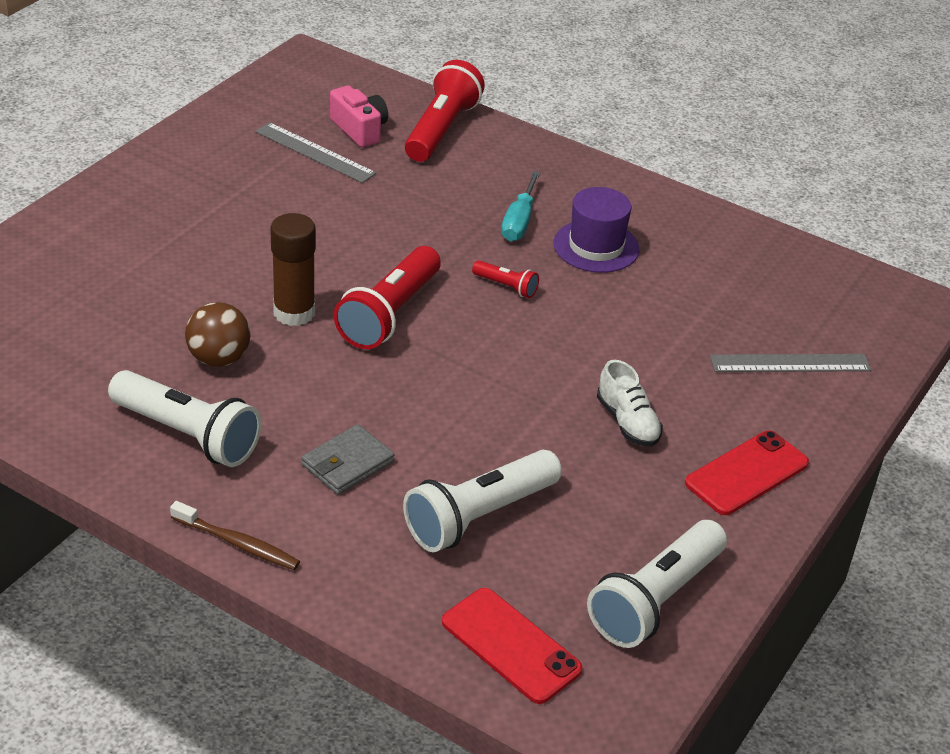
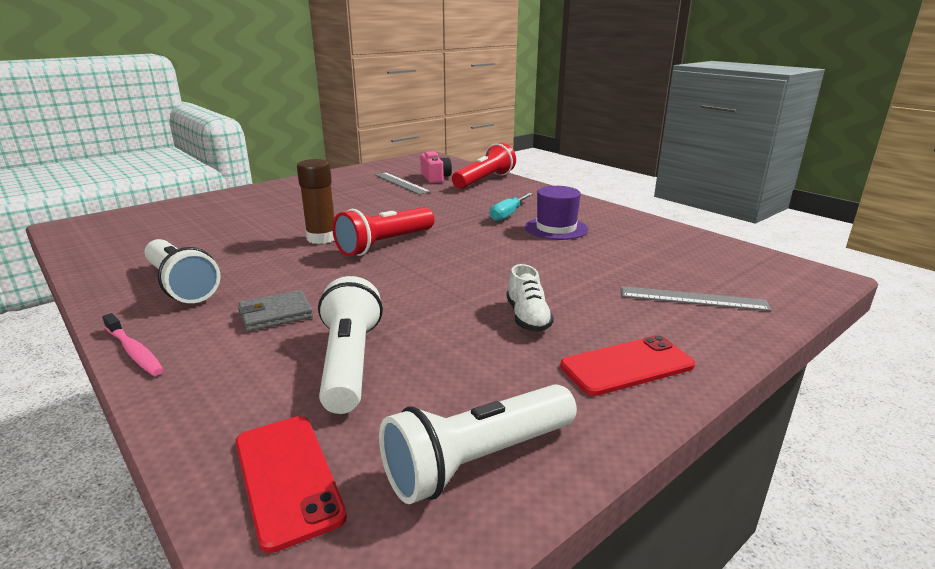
camera: 20 degrees right, 15 degrees down
brown toothbrush [170,501,300,570] -> pink toothbrush [102,313,164,376]
brown ball [185,302,250,367] -> none
white flashlight [403,450,562,552] -> white flashlight turned 105 degrees clockwise [318,276,383,414]
red flashlight [472,260,539,298] -> none

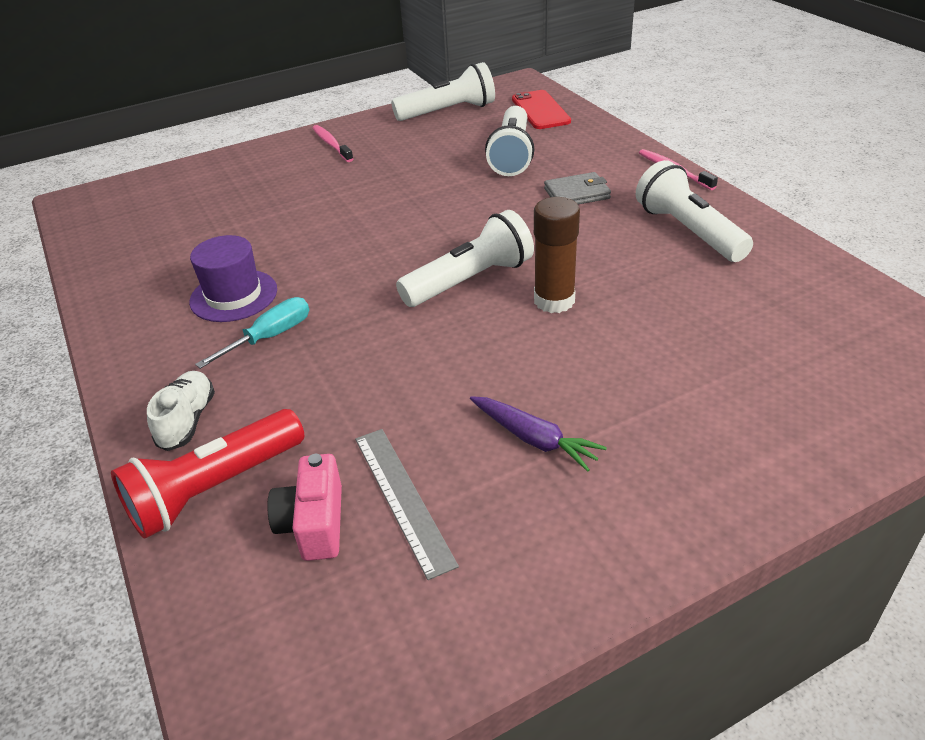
camera: 165 degrees left, 15 degrees up
red flashlight [332,207,435,256] -> white flashlight [396,210,534,307]
white shoe [506,264,554,332] -> white shoe moved to [147,371,215,451]
red phone [560,335,695,396] -> pink toothbrush [313,125,353,162]
grey ruler [621,286,771,311] -> none
none -> purple carrot [470,396,607,472]

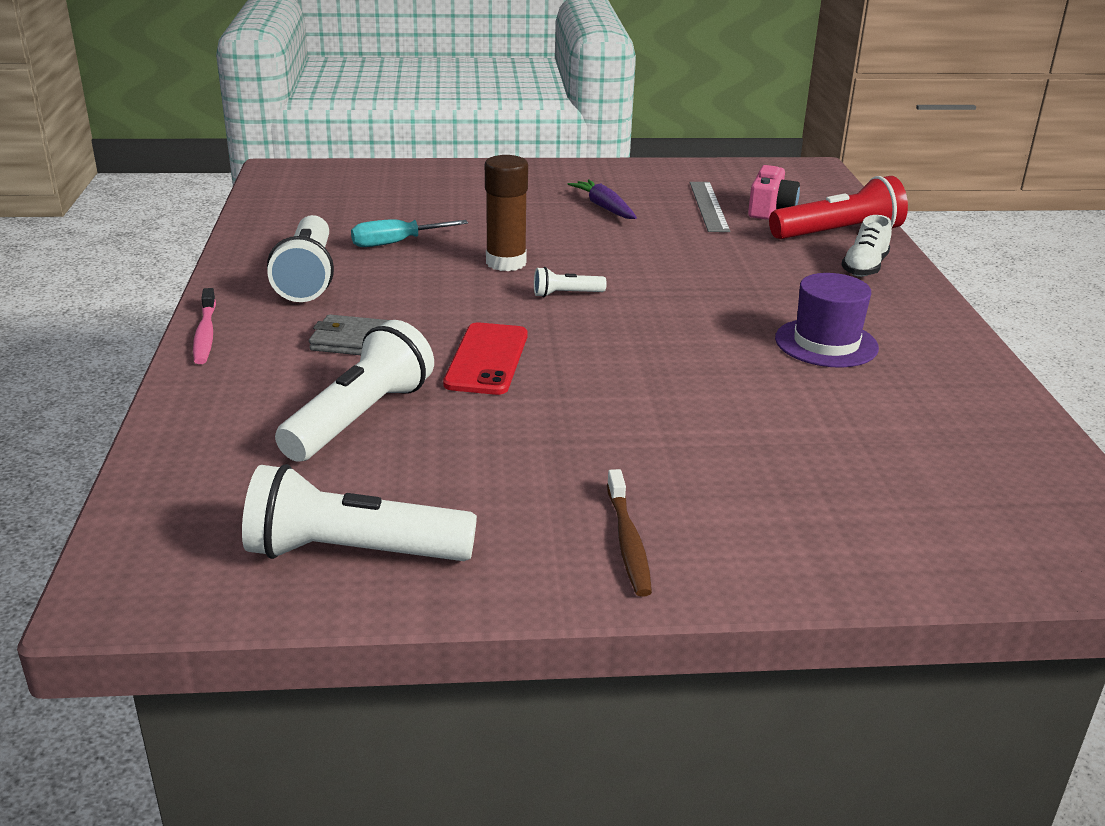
camera: 160 degrees left, 10 degrees down
turquoise screwdriver [195,297,309,369] -> turquoise screwdriver moved to [351,219,468,247]
pink toothbrush [313,125,353,162] -> brown toothbrush [607,469,652,597]
white flashlight [396,210,534,307] -> white flashlight [534,267,607,297], size x0.47
red phone [512,90,571,129] -> red phone moved to [443,323,528,395]

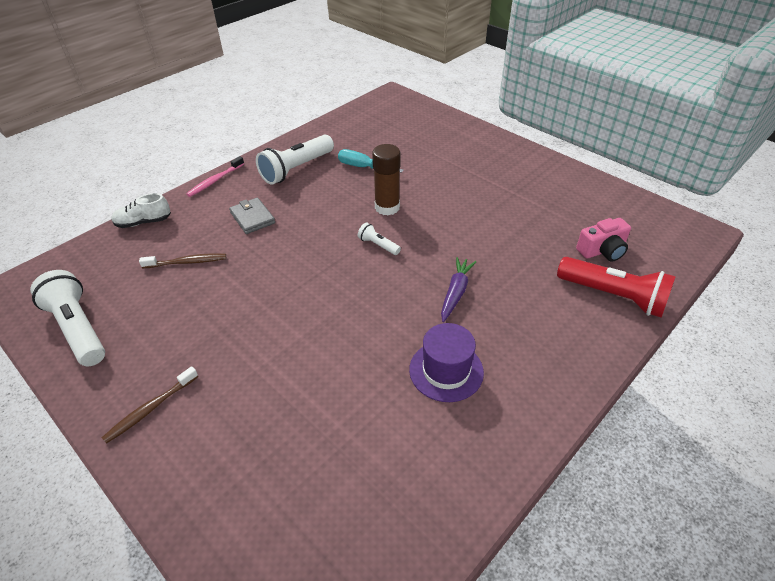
camera: 50 degrees right, 15 degrees up
white flashlight [275,320,434,462] -> brown toothbrush [139,253,226,268]
red phone [443,323,528,395] -> none
purple carrot [568,180,637,219] -> purple carrot moved to [441,257,476,322]
grey ruler [690,182,730,232] -> none
white shoe [841,215,892,277] -> white shoe moved to [111,193,171,228]

